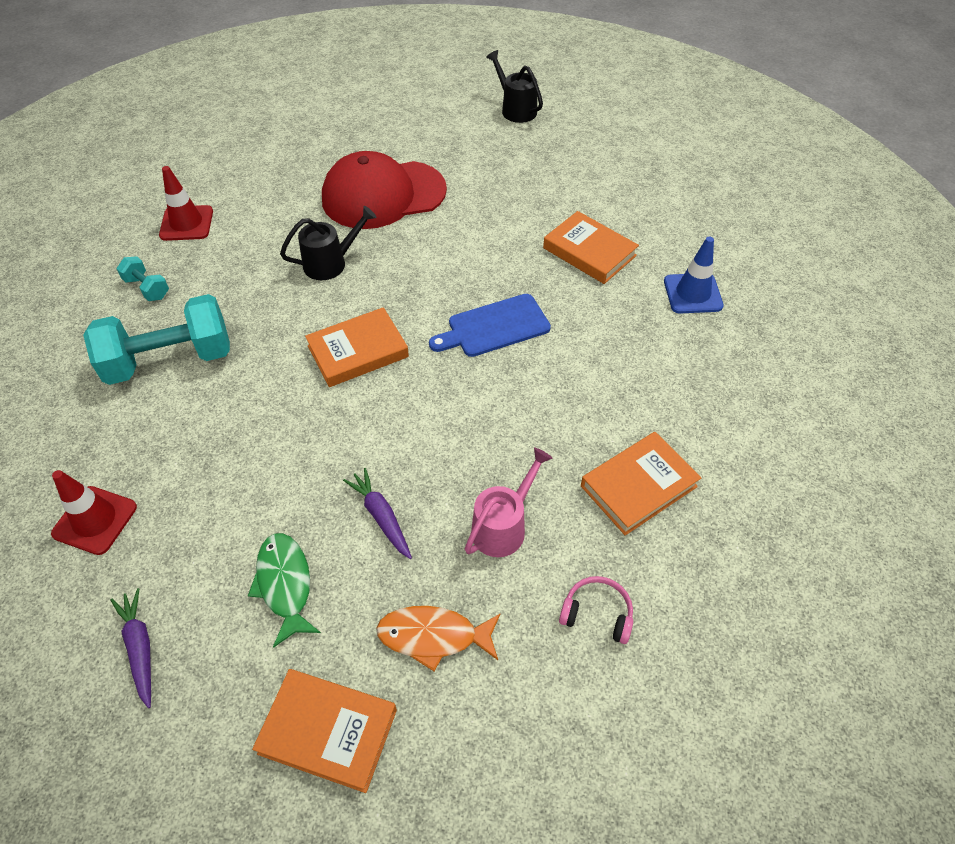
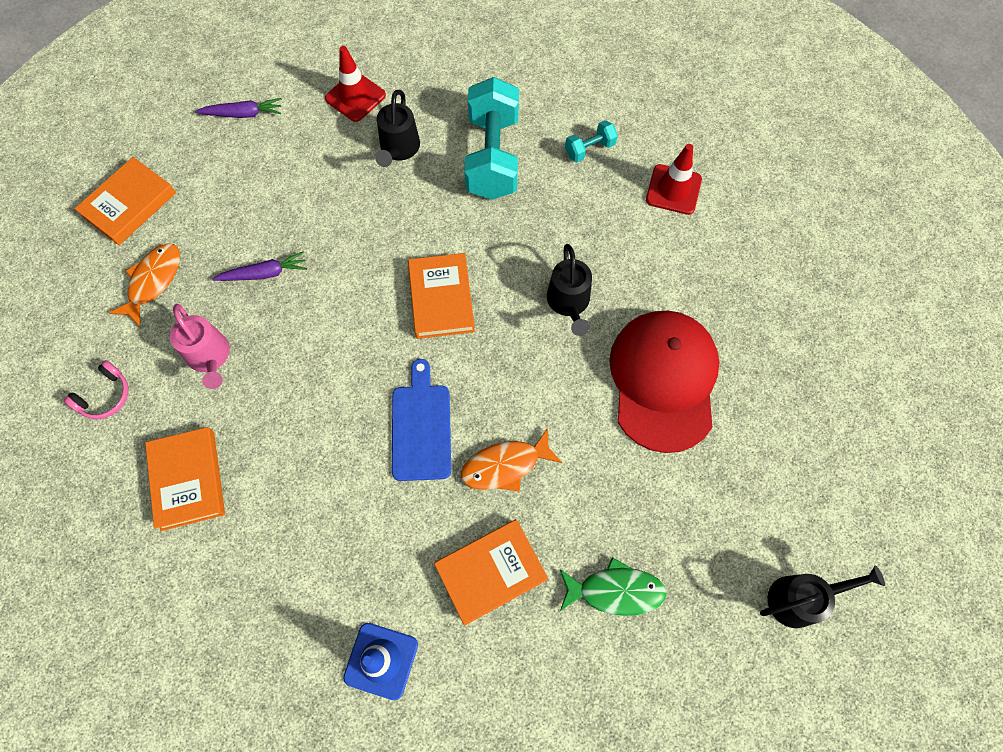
camera: 110 degrees right, 15 degrees up
green fish [248,533,321,648] -> green fish moved to [560,557,667,616]
none -> black watering can [375,90,420,167]
none -> orange fish [461,428,562,492]

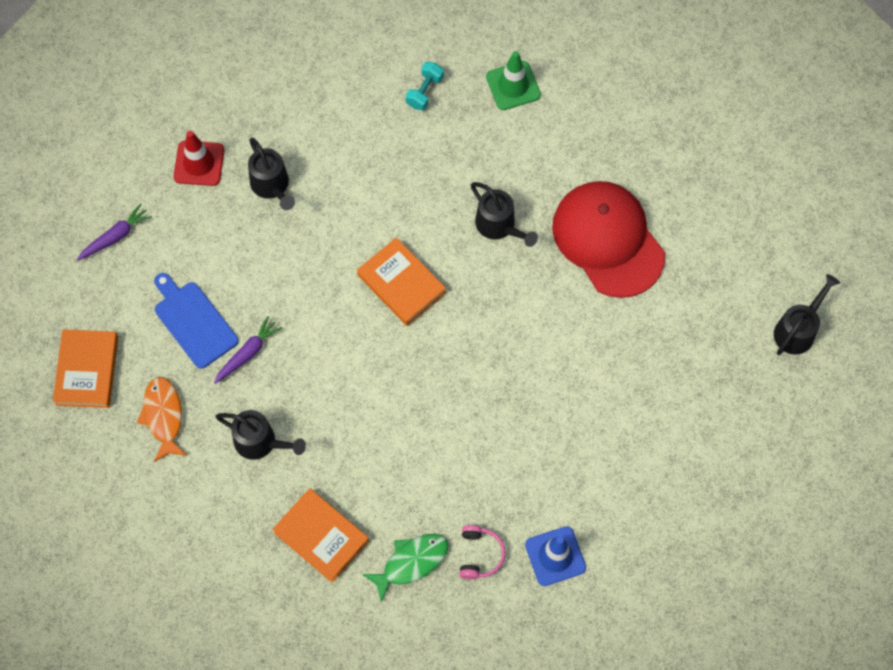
camera: 35 degrees left, 0 degrees up
pink headphones [64,360,129,419] -> pink headphones moved to [459,525,506,579]
pink watering can [170,304,230,389] -> black watering can [215,410,306,460]
blue cutting board [392,359,451,481] -> blue cutting board moved to [154,273,238,369]
orange book [434,519,548,625] -> none
orange fish [461,428,562,492] -> none
turquoise dumbbell [464,77,519,200] -> none
green fish [560,557,667,616] -> green fish moved to [362,534,449,602]
red traffic cone [646,144,702,215] -> green traffic cone [486,51,541,110]

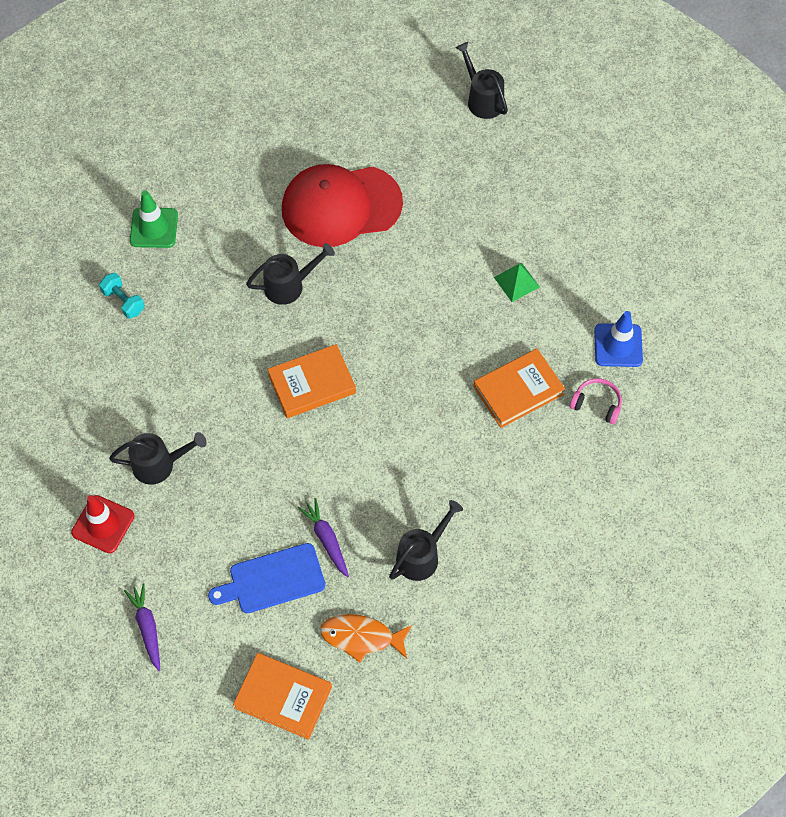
camera: 70 degrees left, 5 degrees down
orange book [272,488,369,583] -> orange book moved to [474,349,565,428]
green fish [362,534,449,602] -> none
none -> green pyramid [494,263,540,302]

